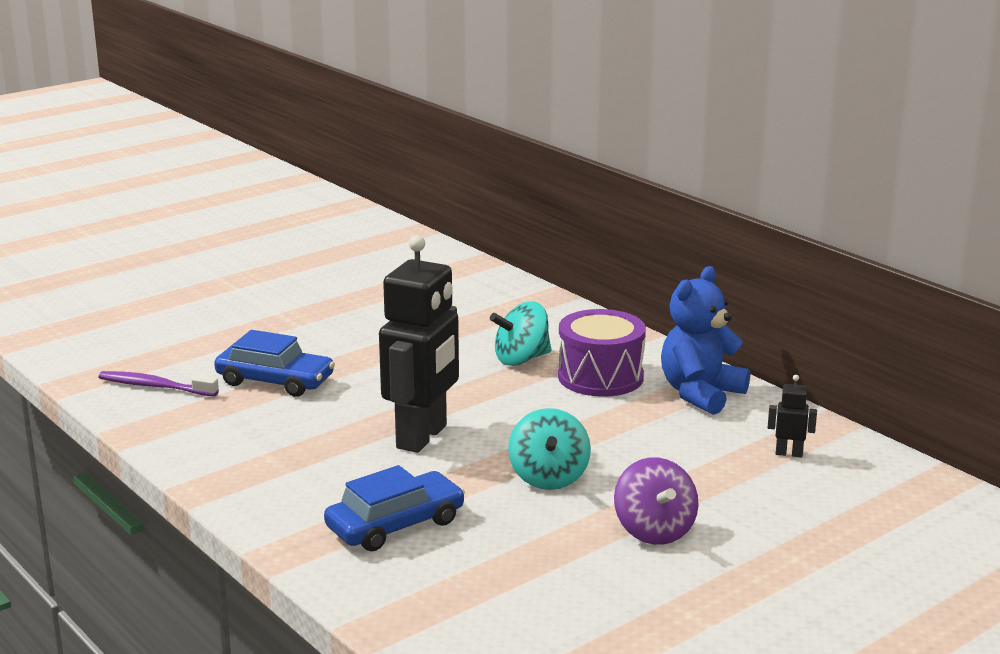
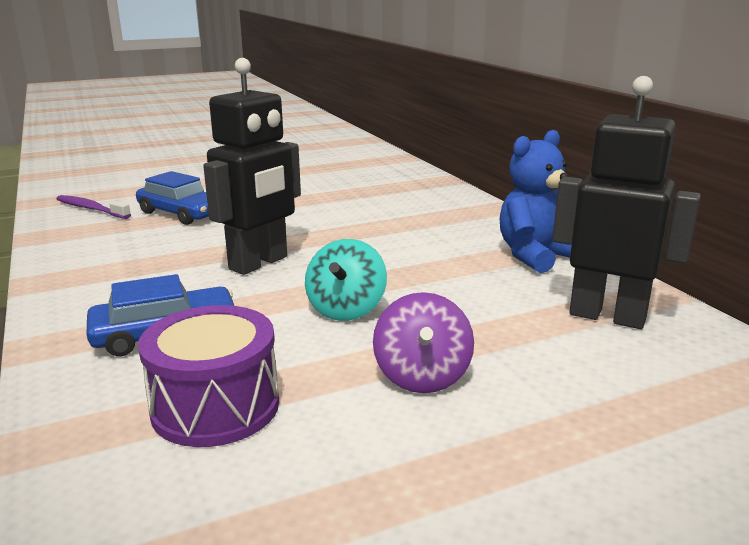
camera: 15 degrees right, 0 degrees up
turquoise spinning top [490,301,551,366] -> none
purple drum [558,309,646,397] -> purple drum moved to [138,305,279,447]
black robot [768,375,817,458] -> black robot [553,76,701,329], size x2.49

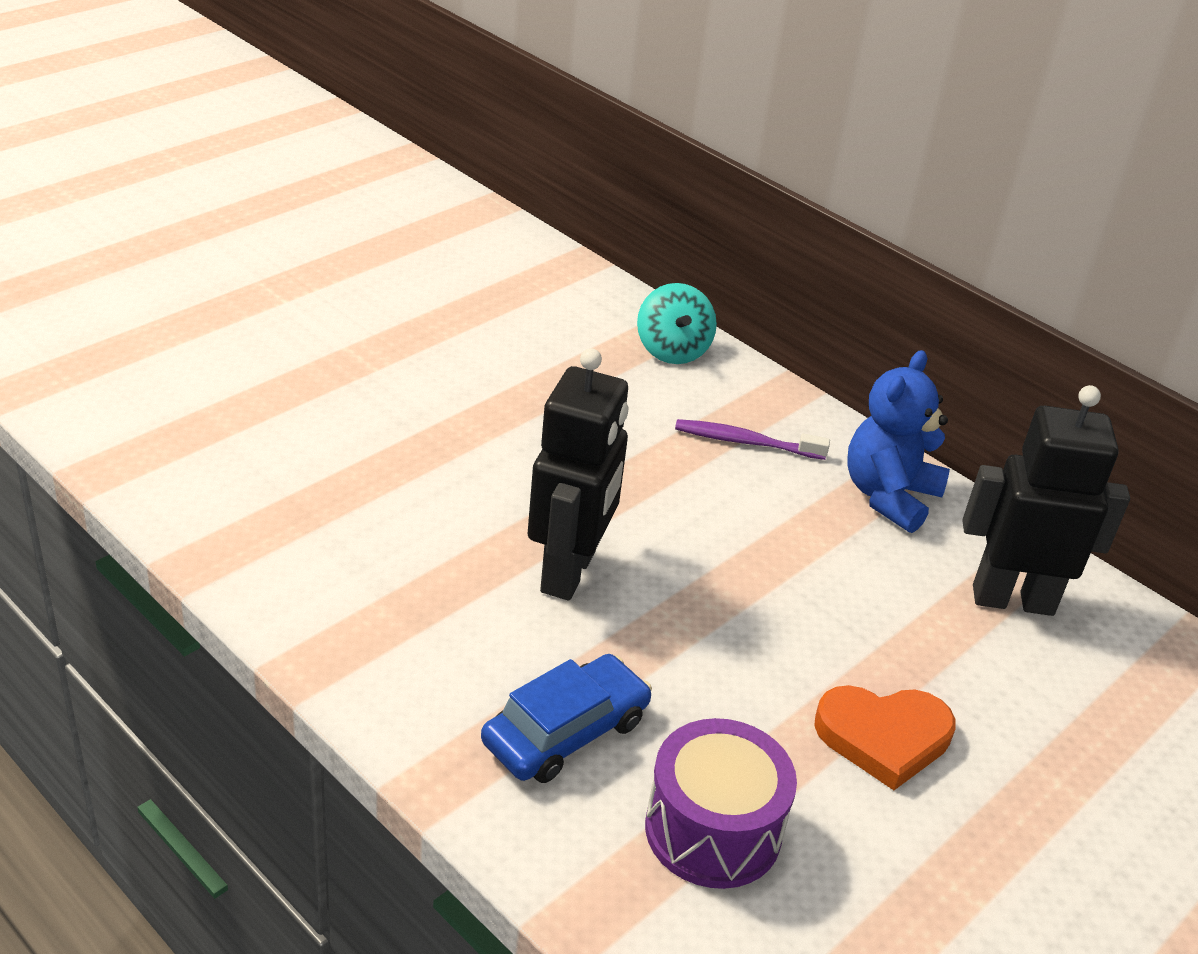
camera: 25 degrees left, 15 degrees up
purple toothbrush [57,195,131,219] -> purple toothbrush moved to [675,419,830,460]
blue car [136,171,209,225] -> none
turquoise spinning top [305,239,387,321] -> turquoise spinning top moved to [637,283,717,364]
purple spinning top [373,292,474,393] -> orange heart [814,685,956,790]

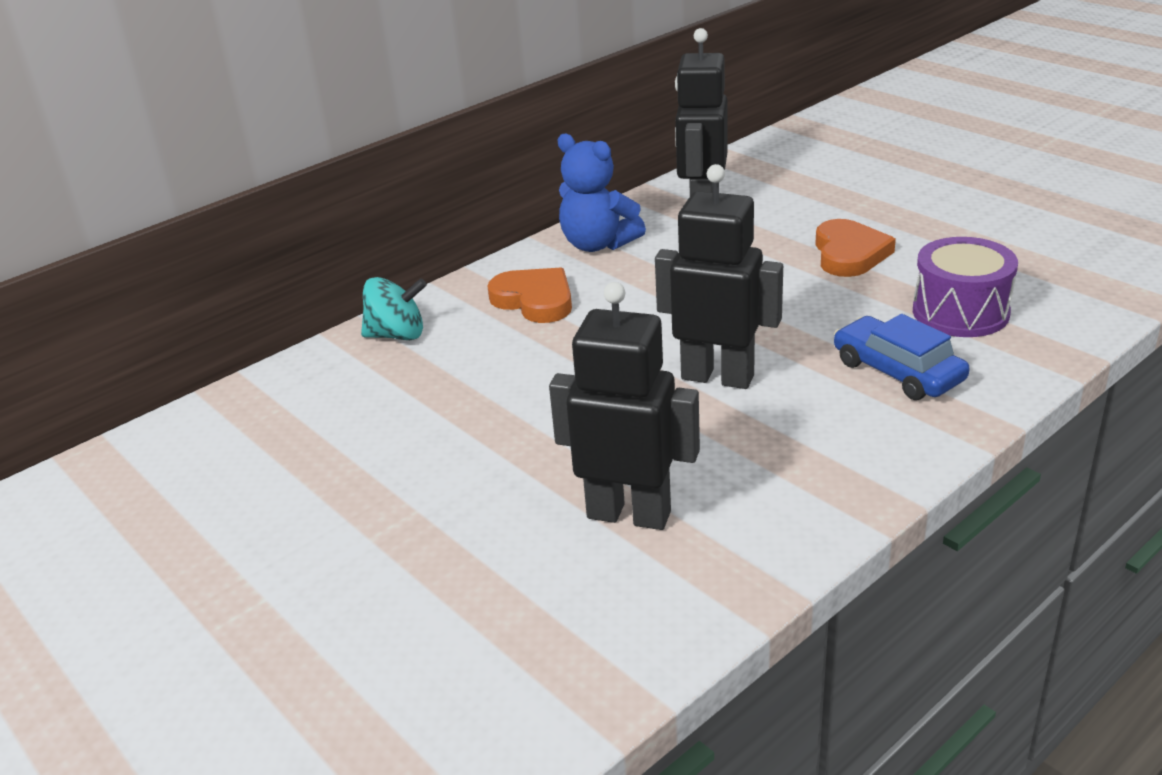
camera: 80 degrees left, 5 degrees down
purple toothbrush [675,419,830,460] -> orange heart [487,267,572,323]
none -> black robot [549,282,700,530]

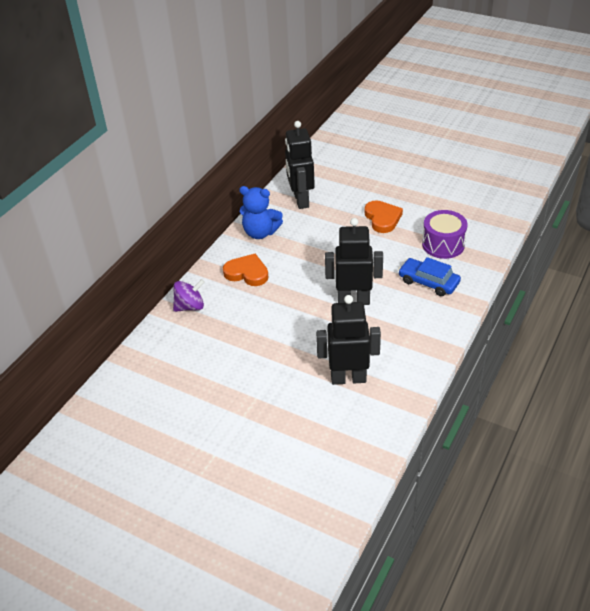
camera: 20 degrees left, 10 degrees up
turquoise spinning top [361,277,427,340] -> purple spinning top [173,279,205,312]

